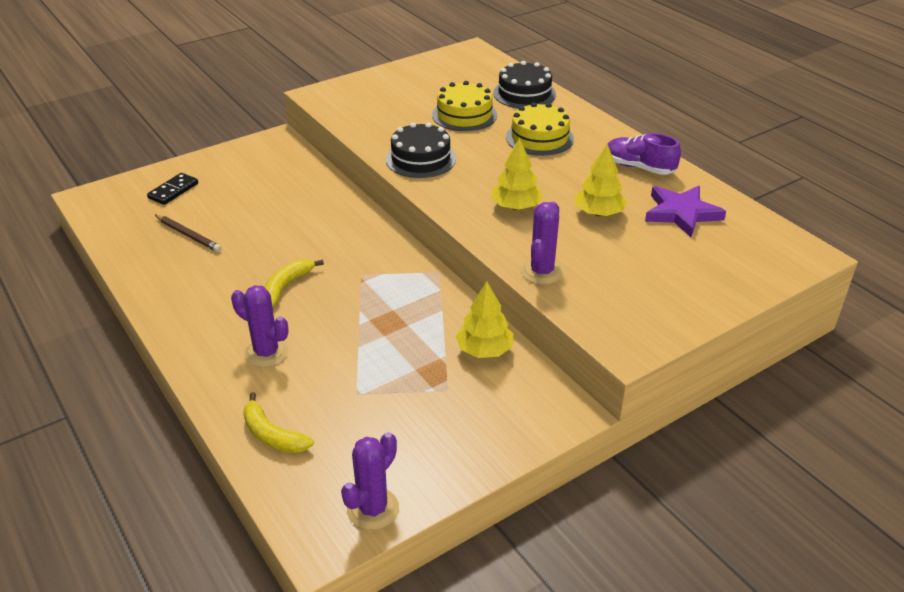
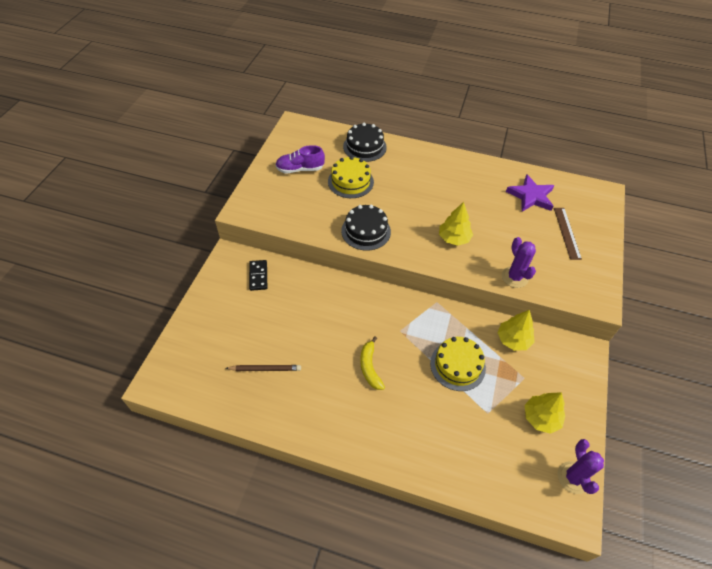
camera: 40 degrees left, 15 degrees up
black domino [147,173,198,205] -> black domino moved to [249,260,267,291]
purple cactus [231,285,288,368] -> none
yellow banana [243,392,314,453] -> none
yellow cake [506,102,574,156] -> yellow cake moved to [430,337,486,391]
yellow tree [575,144,627,216] -> yellow tree moved to [525,392,565,434]
purple shoe [608,133,681,175] -> purple shoe moved to [275,145,325,173]
none -> brown ruler [554,208,582,260]

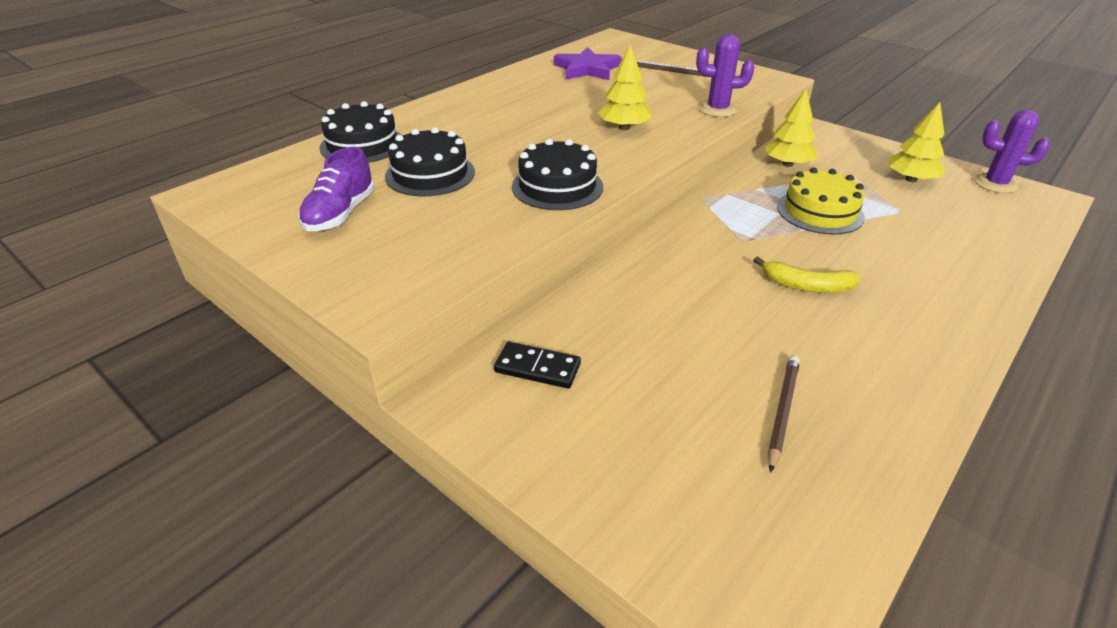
camera: 65 degrees left, 15 degrees down
yellow cake [328,156,374,198] -> black cake [385,127,475,196]

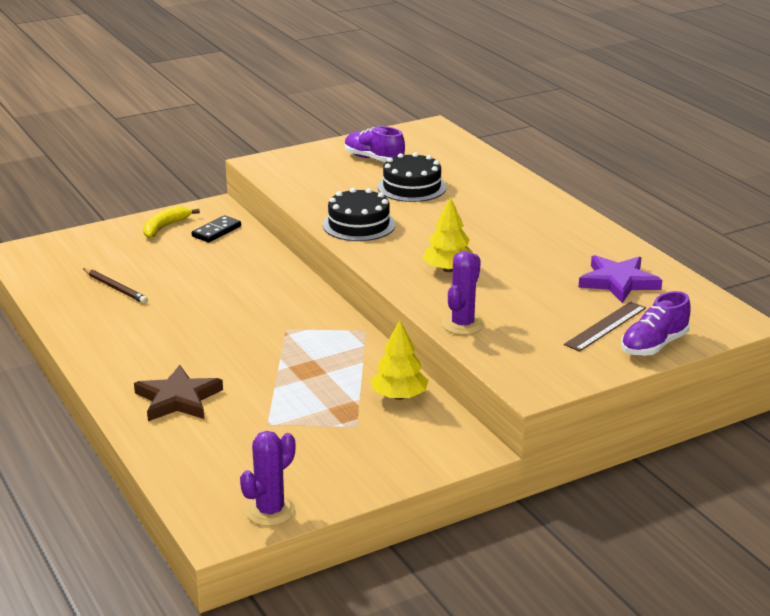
camera: 110 degrees right, 10 degrees down
black cake [319,101,401,163] -> none
yellow banana [753,256,860,293] -> yellow banana moved to [143,206,200,238]
yellow cake [777,168,865,234] -> none
yellow tree [888,102,946,182] -> none
none -> brown star [134,365,223,421]
none -> purple shoe [621,291,691,356]

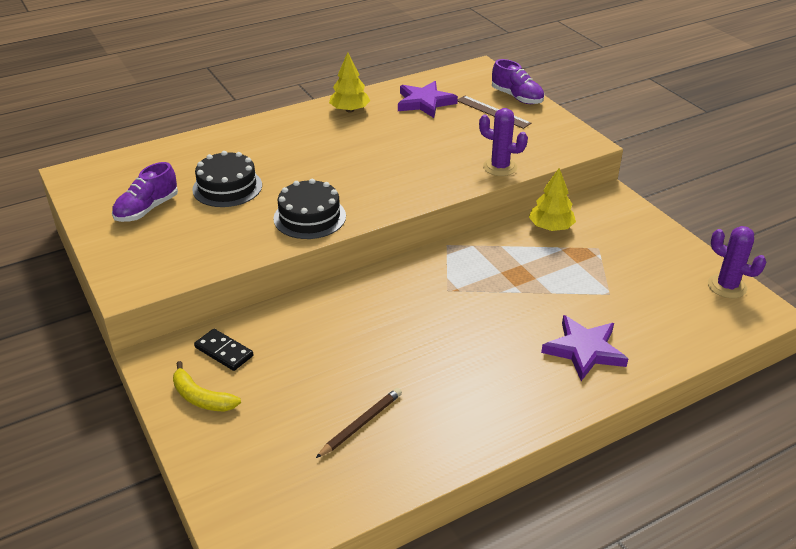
camera: 90 degrees left, 10 degrees up
brown star [134,365,223,421] -> purple star [541,315,628,381]
yellow tree [422,196,473,272] -> yellow tree moved to [329,52,371,112]

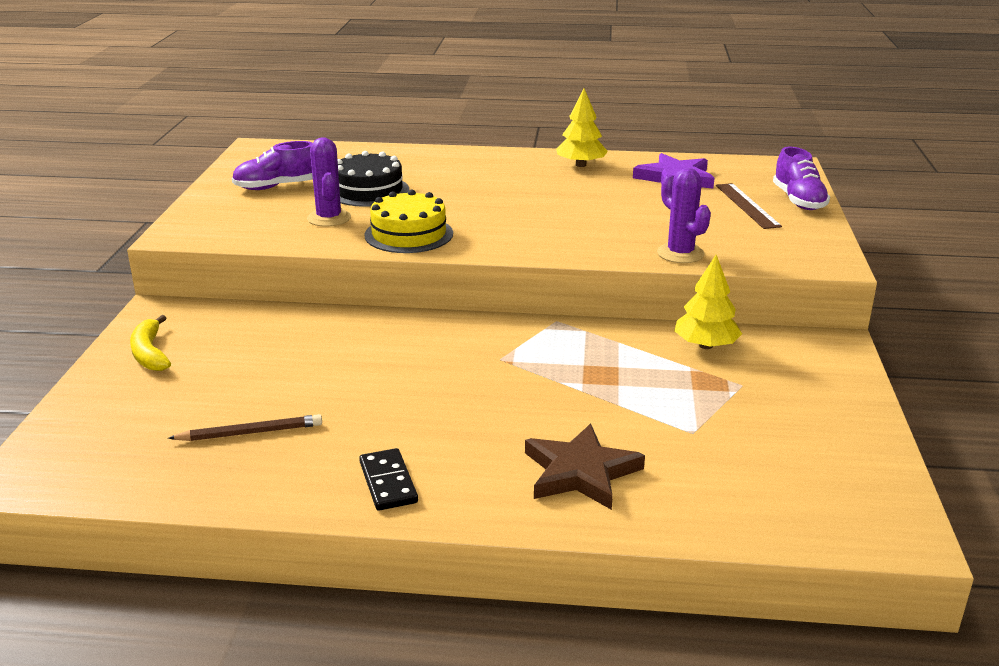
camera: 35 degrees right, 10 degrees down
black domino [194,329,254,371] -> black domino moved to [359,448,418,511]
black cake [273,179,346,239] -> yellow cake [364,190,453,253]
purple star [541,315,628,381] -> brown star [525,423,645,510]
purple cactus [708,226,766,298] -> purple cactus moved to [307,137,351,227]

